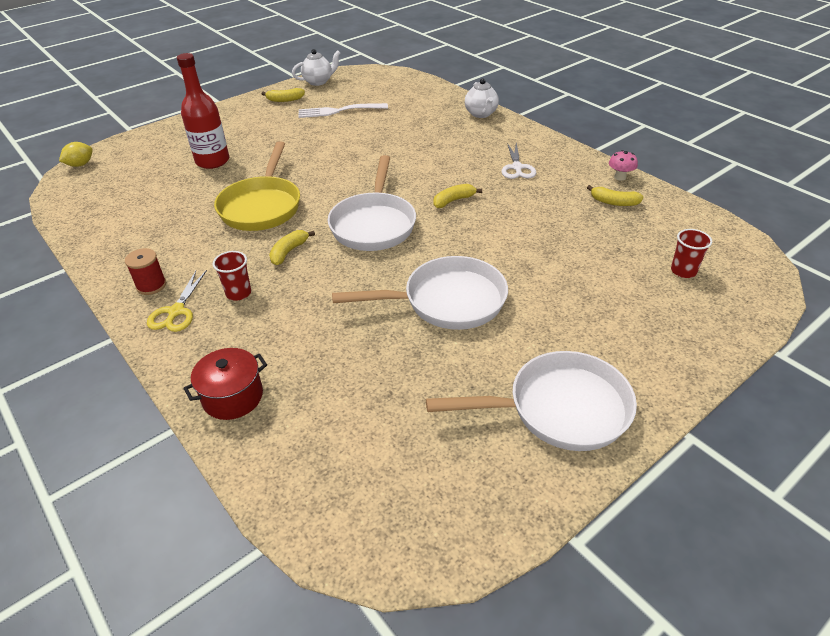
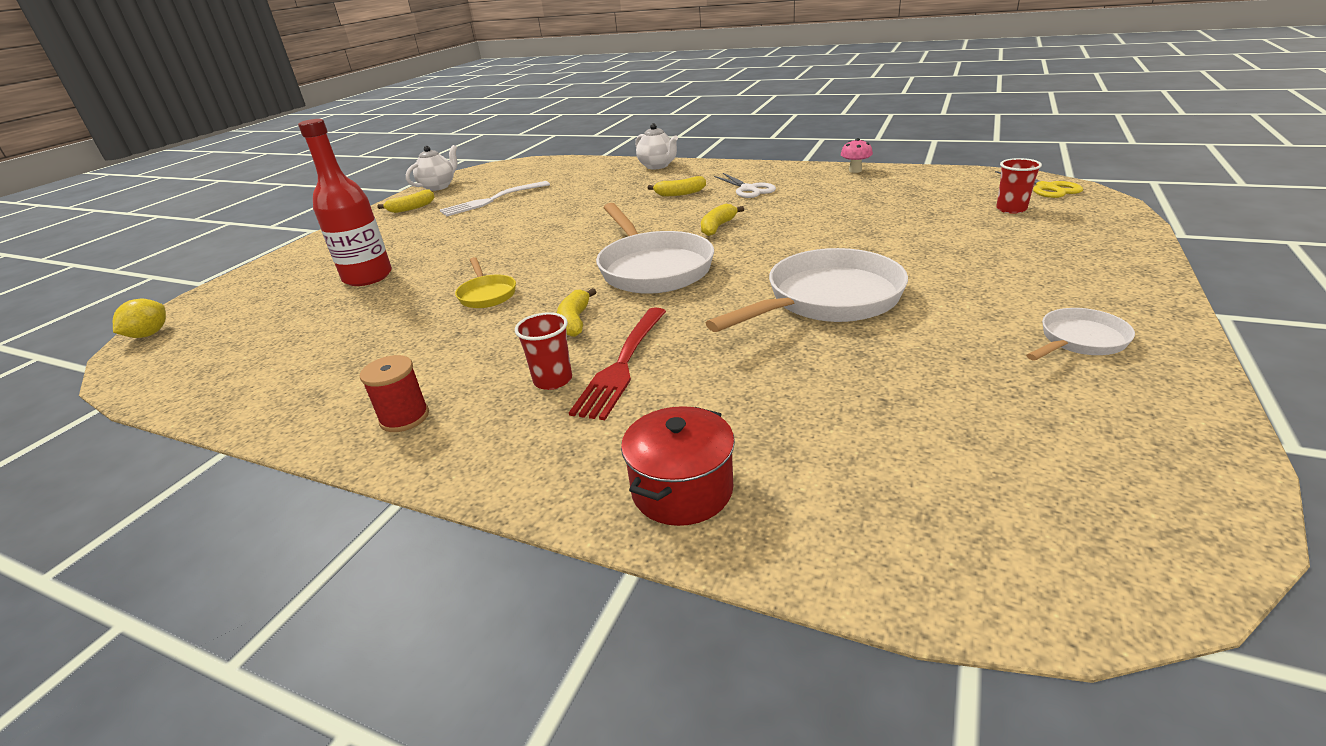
camera: 25 degrees left, 10 degrees down
yellow scissors [147,270,207,332] -> yellow scissors moved to [995,171,1083,198]
yellow pan [214,141,300,231] -> yellow pan [455,257,516,308], size x0.50
white pan [426,351,637,451] -> white pan [1026,308,1135,361], size x0.50
yellow banana [587,185,644,206] -> yellow banana moved to [648,176,706,196]
none -> red fork [569,308,666,420]

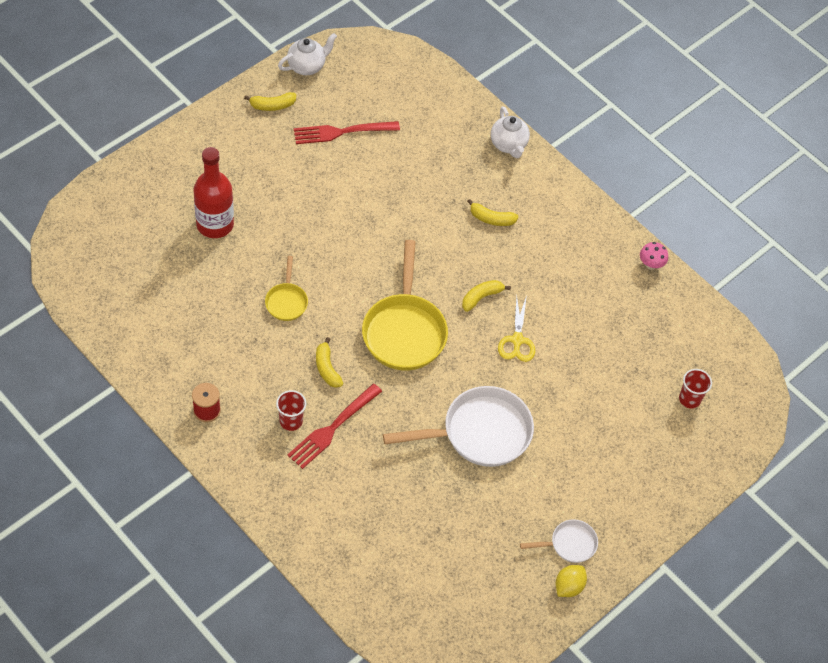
camera: 15 degrees right, 25 degrees up
yellow lemon [113,299,166,338] -> yellow lemon moved to [555,565,587,597]
white fork [440,181,550,216] -> red fork [294,121,400,144]
yellow banana [557,288,596,337] -> yellow banana turned 45 degrees counterclockwise [316,337,343,388]
white pan [596,203,714,294] -> yellow pan [362,240,448,370]
red pot [621,406,735,526] -> none
white scissors [714,173,776,198] -> none
yellow scissors [995,171,1083,198] -> yellow scissors moved to [498,295,535,362]

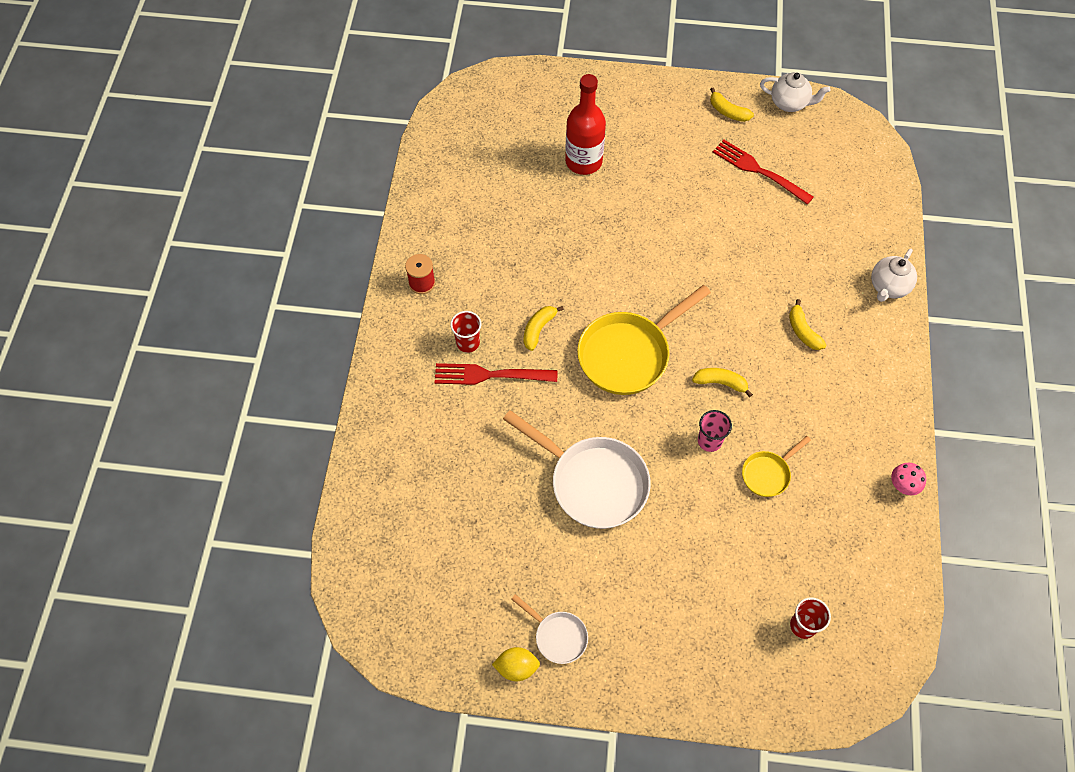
camera: 55 degrees right, 5 degrees up
yellow pan [265,256,308,321] -> yellow pan moved to [742,436,811,497]
yellow scissors [498,295,535,362] -> pink cup [698,410,732,452]

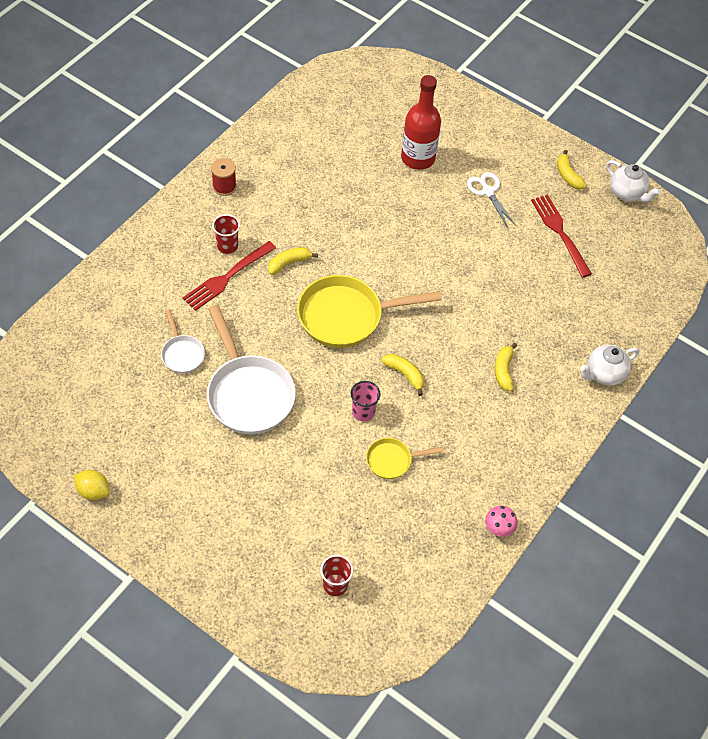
camera: 25 degrees right, 5 degrees down
red fork [434,363,558,385] -> red fork turned 75 degrees counterclockwise [183,241,276,311]
white pan [511,594,588,664] -> white pan moved to [161,309,205,374]
none -> white scissors [467,172,516,228]

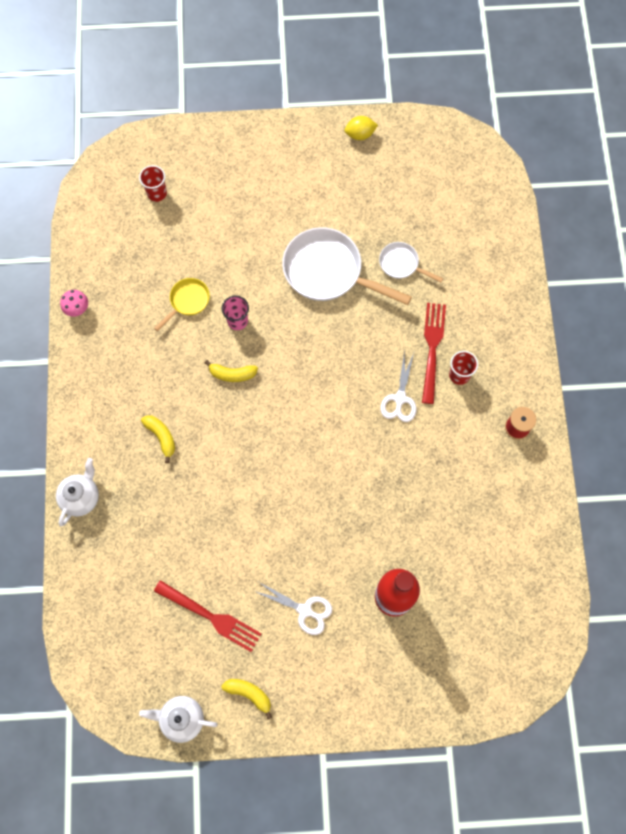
camera: 145 degrees right, 15 degrees up
yellow banana [268,247,318,275] -> white scissors [380,350,416,422]
yellow pan [297,275,442,348] -> none

